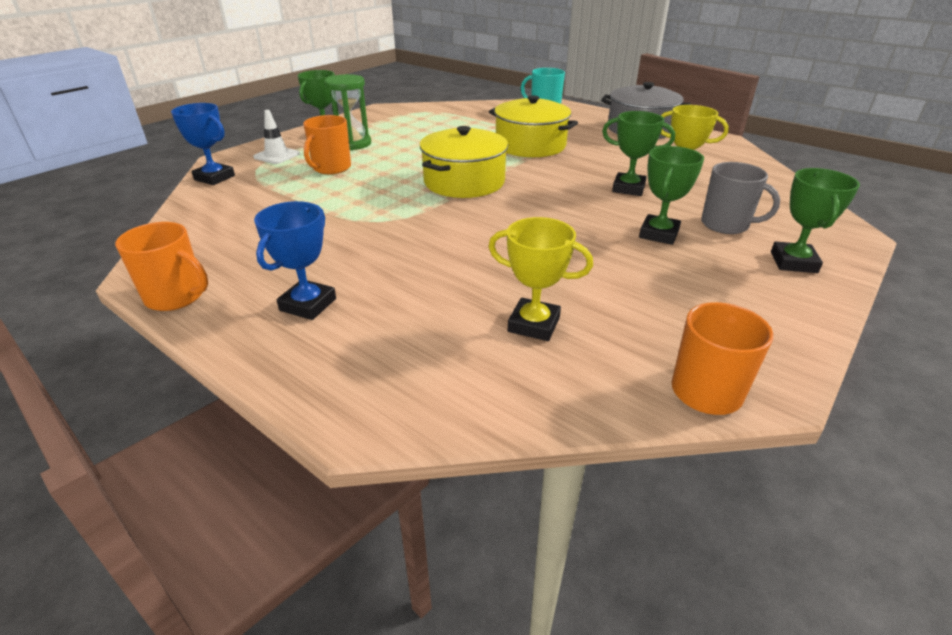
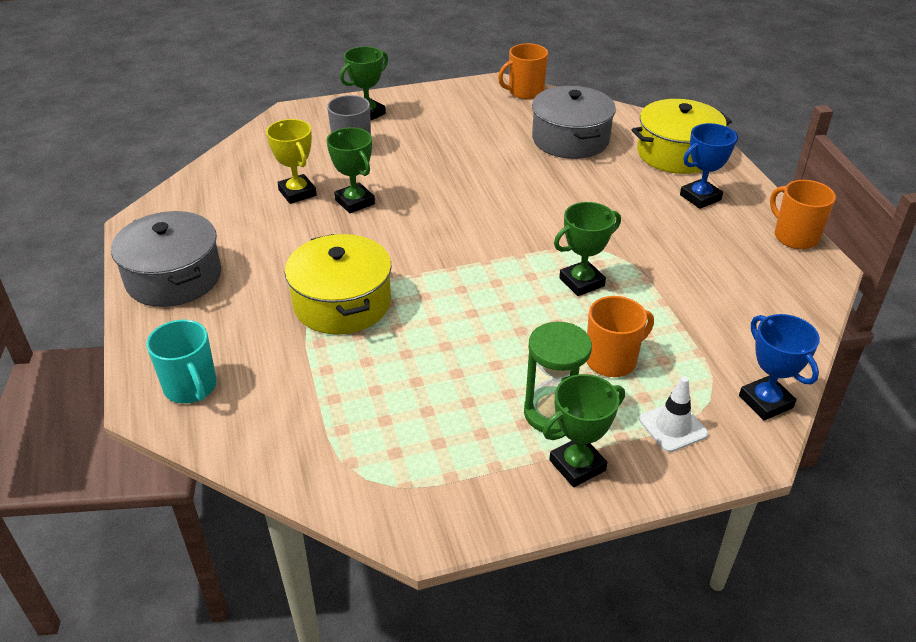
camera: 145 degrees left, 5 degrees up
yellow pot [420,126,508,198] -> yellow pot moved to [632,99,732,174]
yellow trophy [488,217,593,341] -> grey pot [532,86,616,159]
green trophy [639,146,704,245] -> green trophy moved to [554,202,621,296]

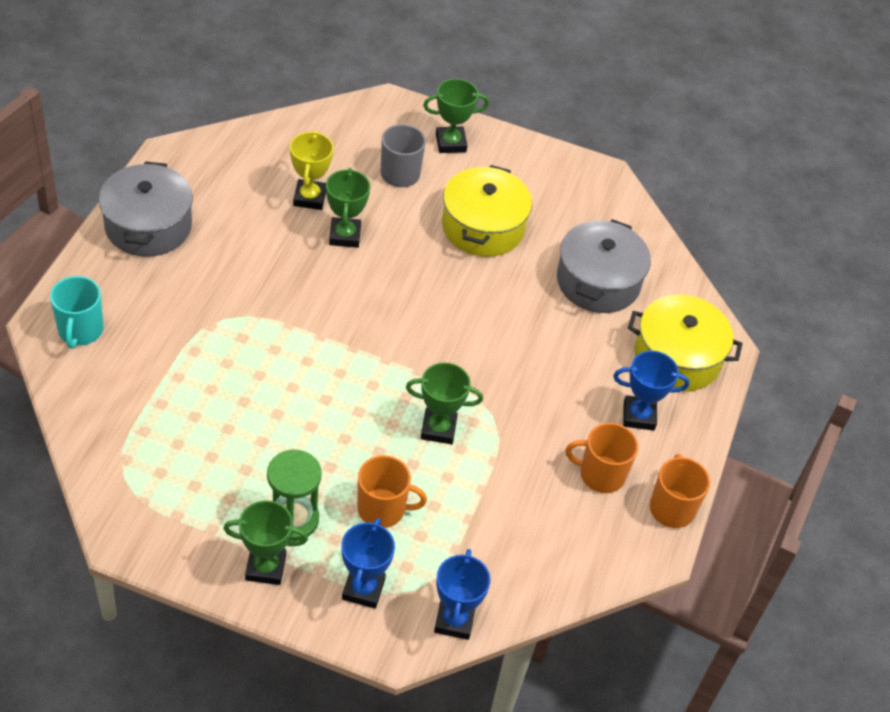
camera: 30 degrees right, 10 degrees up
yellow pot [285,234,391,335] -> yellow pot moved to [442,165,532,257]
orange mug [498,43,548,99] -> orange mug moved to [566,423,638,493]
white traffic cone [639,376,708,452] -> blue trophy [341,518,395,609]

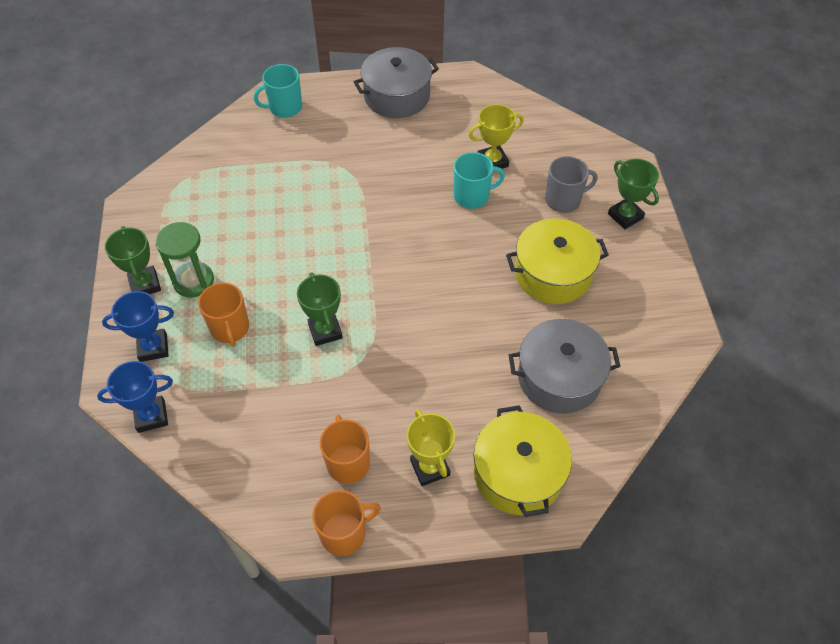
camera: 70 degrees right, 5 degrees up
green trophy [326,168,370,248] -> turquoise mug [454,152,505,209]
blue trophy [613,351,689,431] -> yellow trophy [407,409,455,486]

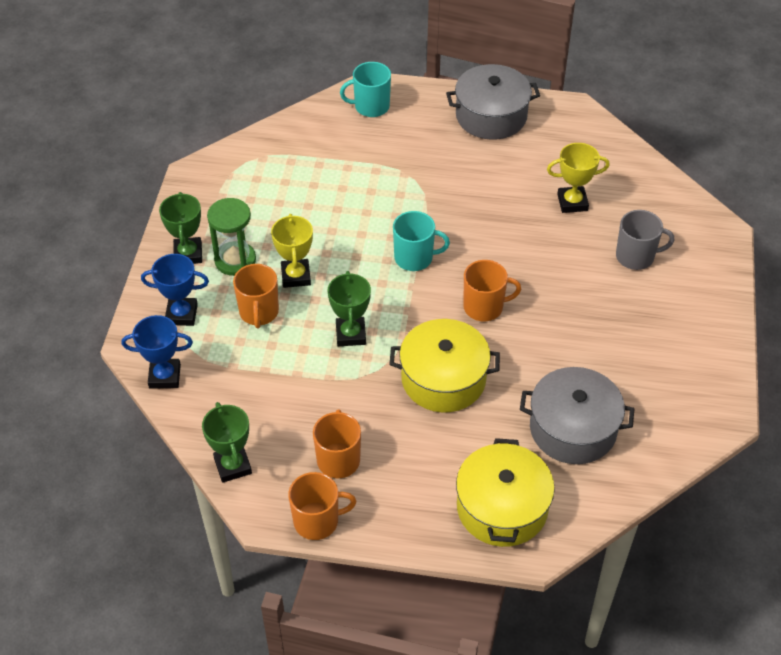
camera: 15 degrees right, 5 degrees down
yellow trophy [407,409,455,486] -> yellow trophy moved to [271,214,313,288]
turquoise mug [454,152,505,209] -> turquoise mug moved to [393,211,450,271]
yellow pot [506,218,609,304] -> yellow pot moved to [389,319,500,412]
green trophy [608,159,659,229] -> green trophy moved to [202,402,252,483]
none -> orange mug [463,260,521,321]

